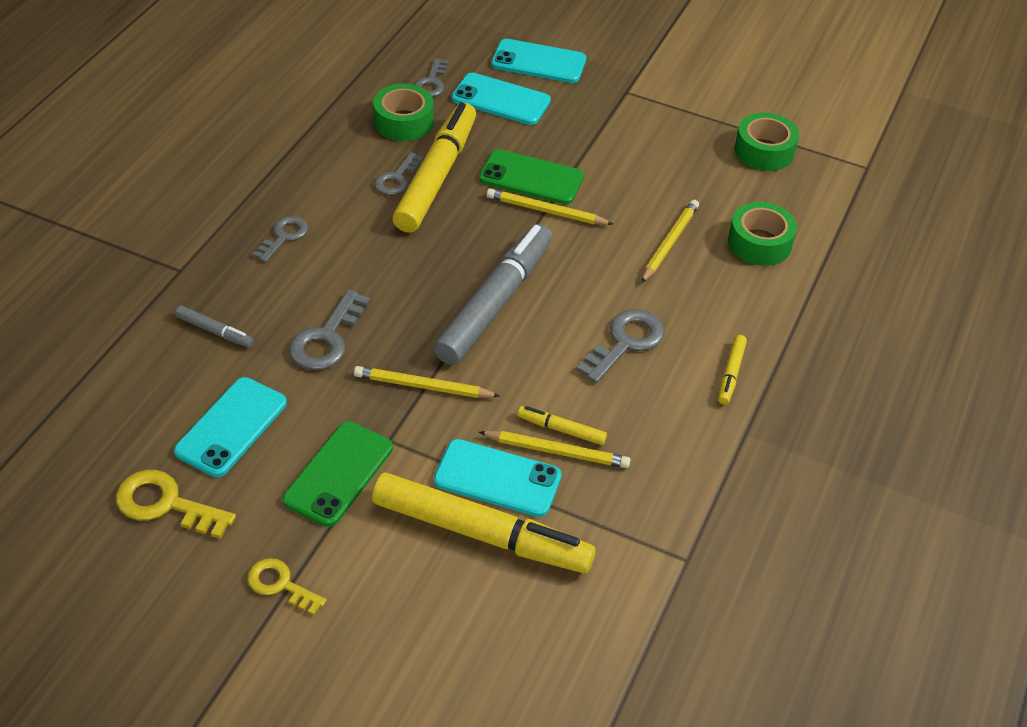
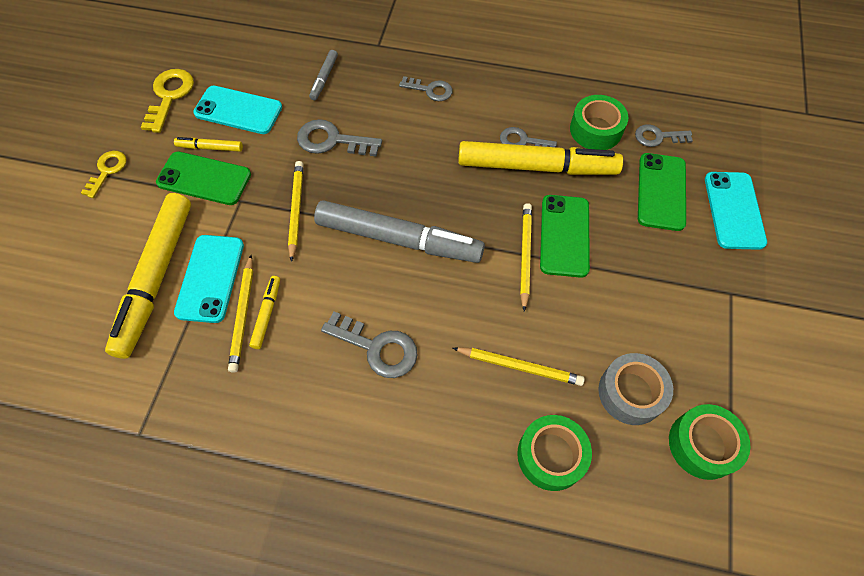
camera: 80 degrees right, 15 degrees up
turquoise phone [451,73,551,125] -> green phone [638,153,686,231]
yellow marker [718,335,747,405] -> yellow marker moved to [174,137,243,152]
none -> grey tape [598,353,673,425]

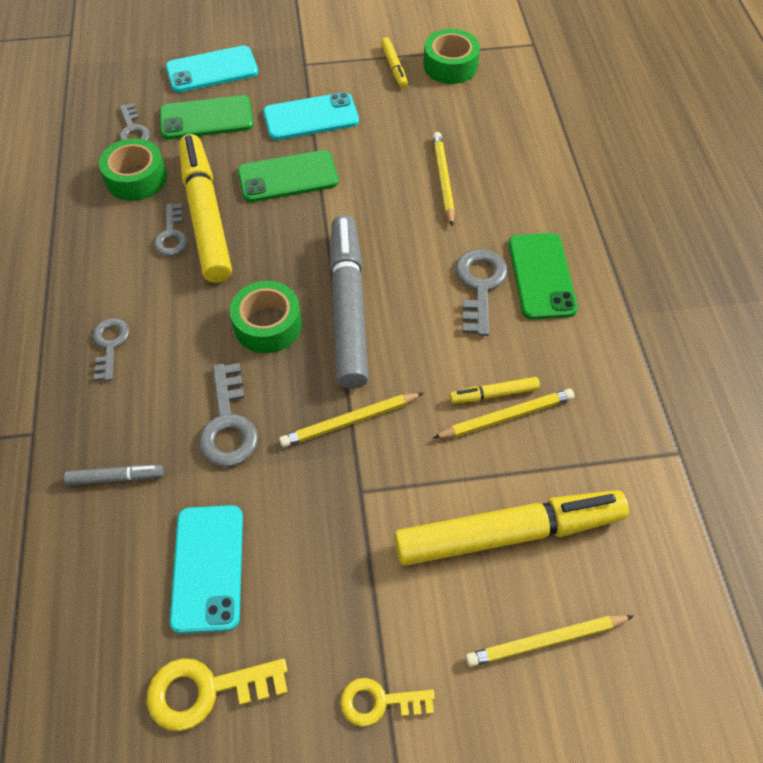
camera: 110 degrees left, 5 degrees down
green phone [156,151,251,205] -> green phone moved to [508,233,578,320]
yellow marker [174,137,243,152] -> yellow marker moved to [381,38,408,88]
turquoise phone [174,235,244,323] -> turquoise phone moved to [263,92,359,140]
green tape [517,415,592,491] -> green tape moved to [230,281,302,353]
yellow pencil [520,203,532,312] -> yellow pencil moved to [466,615,634,667]
grey tape [598,353,673,425] -> none

